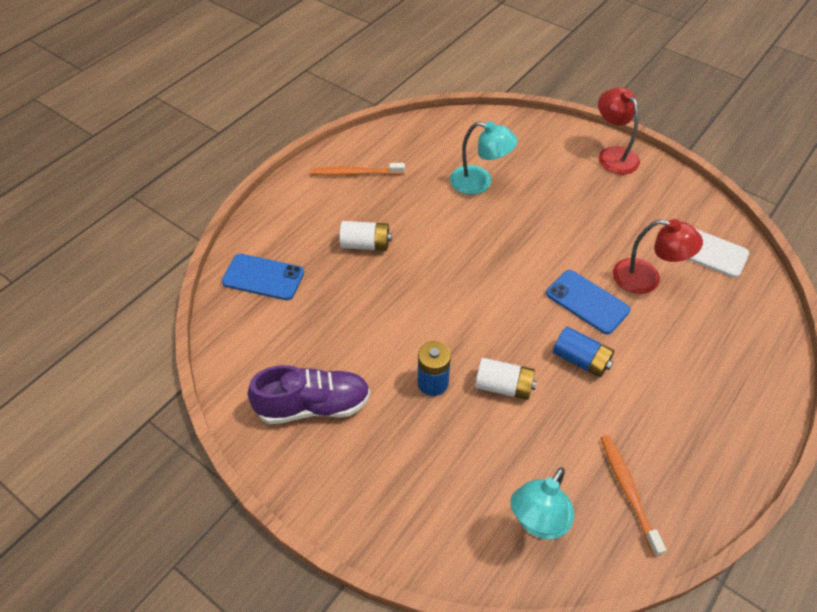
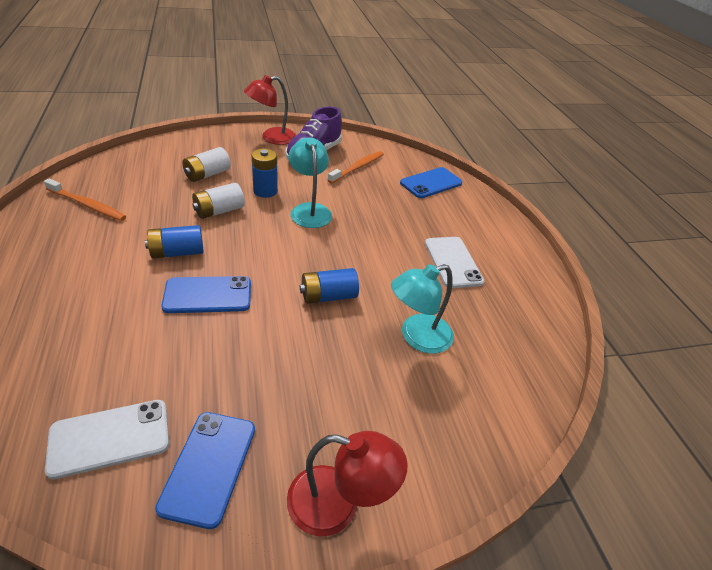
camera: 125 degrees right, 10 degrees down
orange toothbrush [311,163,405,176] -> orange toothbrush moved to [328,151,384,183]
white battery [339,221,392,251] -> white battery moved to [182,147,231,182]
turquoise lamp [510,467,574,539] -> turquoise lamp moved to [288,137,332,228]
red lamp [613,219,703,294] -> red lamp moved to [244,75,296,145]
none -> blue phone [155,412,255,529]
none -> blue battery [300,268,359,304]
none -> white phone [425,237,484,288]

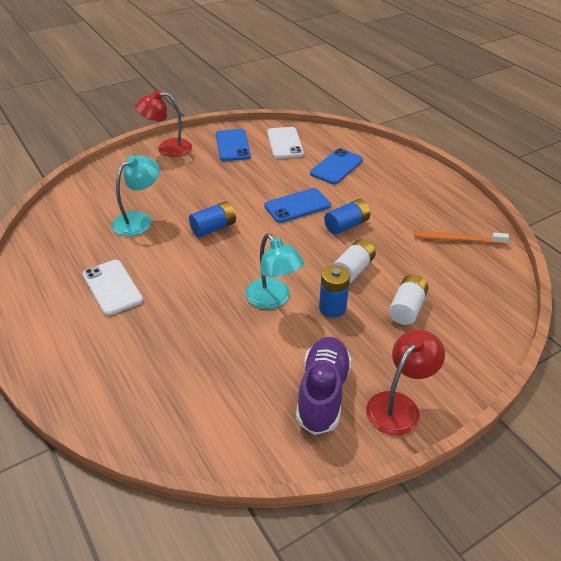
camera: 165 degrees right, 0 degrees up
white phone [45,400,169,480] -> white phone turned 60 degrees counterclockwise [267,127,304,159]
orange toothbrush [328,151,384,183] -> none
blue phone [400,167,462,198] -> blue phone moved to [310,148,363,184]

